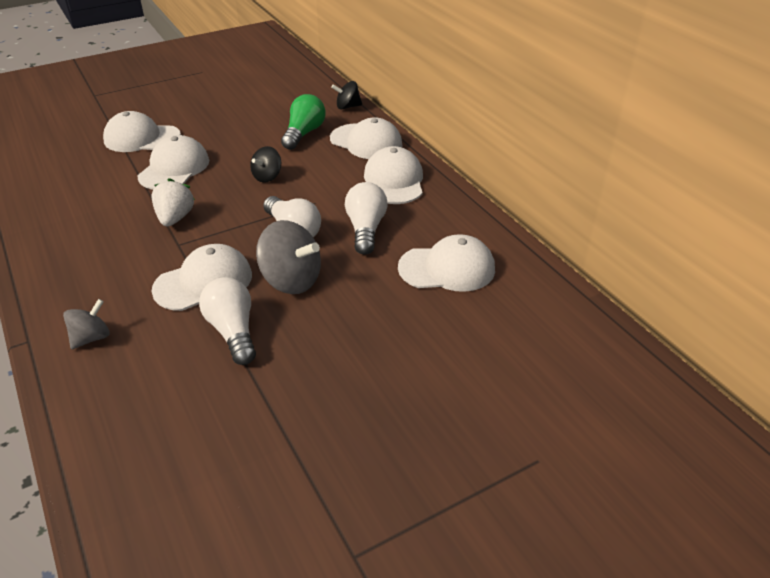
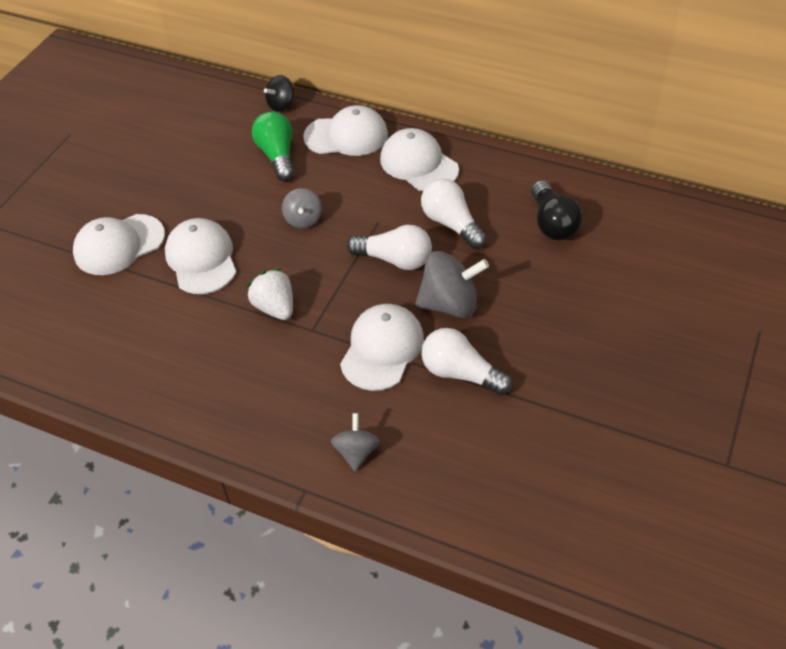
camera: 35 degrees left, 10 degrees up
black spinning top [250,146,281,183] -> grey spinning top [282,188,322,229]
white cap [398,234,495,292] -> black light bulb [531,180,582,240]

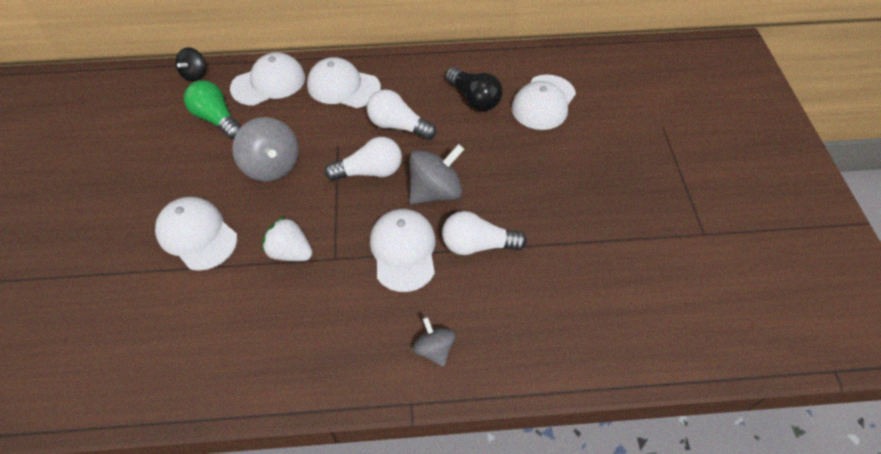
camera: 30 degrees left, 5 degrees up
white cap [73,214,165,275] -> white cap moved to [512,75,576,130]
grey spinning top [282,188,322,229] -> grey spinning top [232,117,299,182], size x1.71

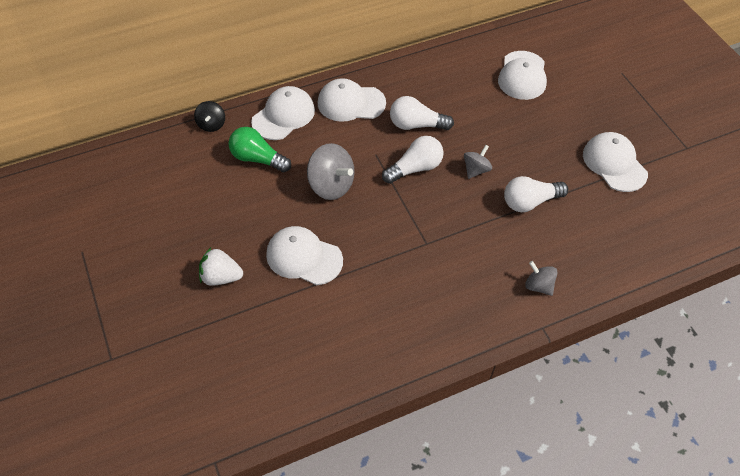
camera: 20 degrees left, 0 degrees up
white strawberry [262,216,313,261] -> white strawberry moved to [199,248,243,286]
white cap [370,209,436,292] -> white cap moved to [583,132,648,192]
grey spinning top [409,144,464,204] -> grey spinning top [464,145,492,179], size x0.58
black light bulb [446,67,503,111] -> none

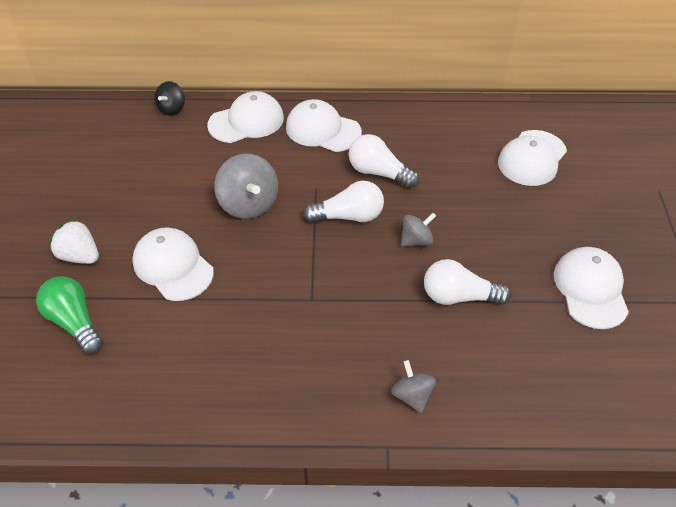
camera: 25 degrees right, 5 degrees down
green light bulb [228,127,291,172] -> green light bulb moved to [36,276,103,354]

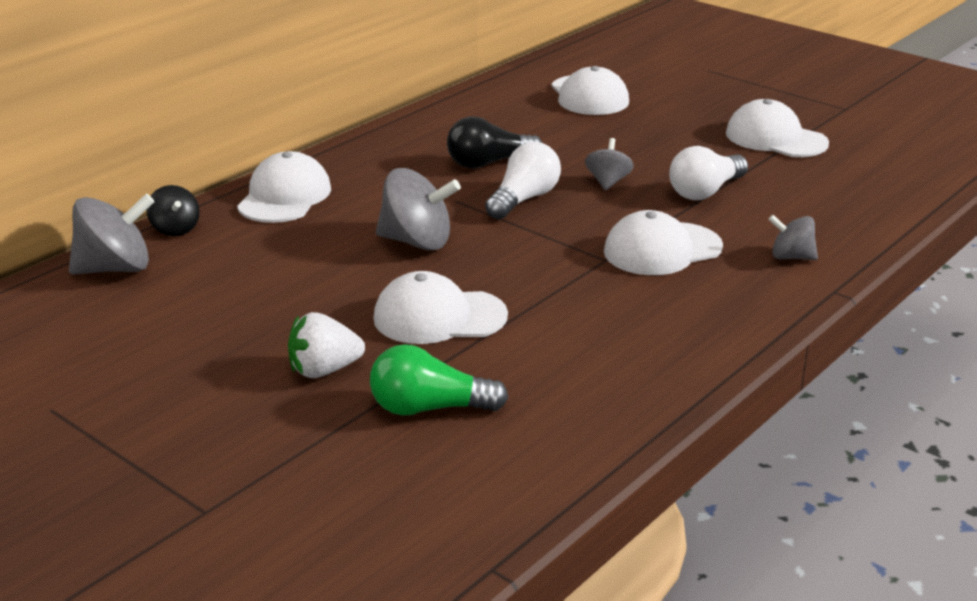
camera: 50 degrees left, 20 degrees down
white cap [286,99,362,152] -> white cap moved to [604,210,723,275]
white light bulb [349,134,419,188] -> black light bulb [447,117,542,169]
none -> grey spinning top [69,194,155,275]

